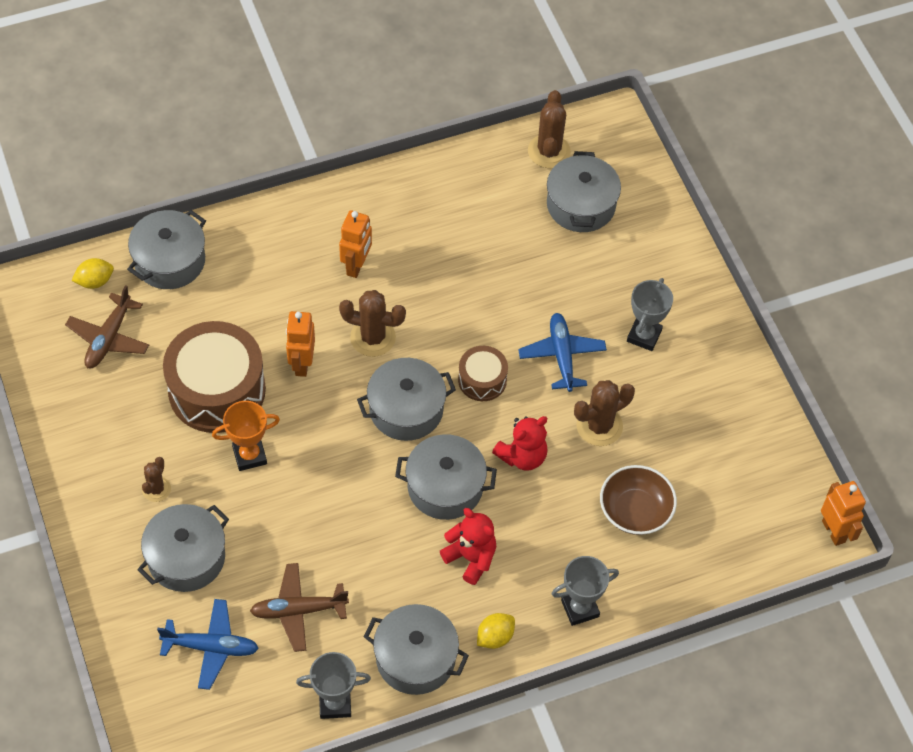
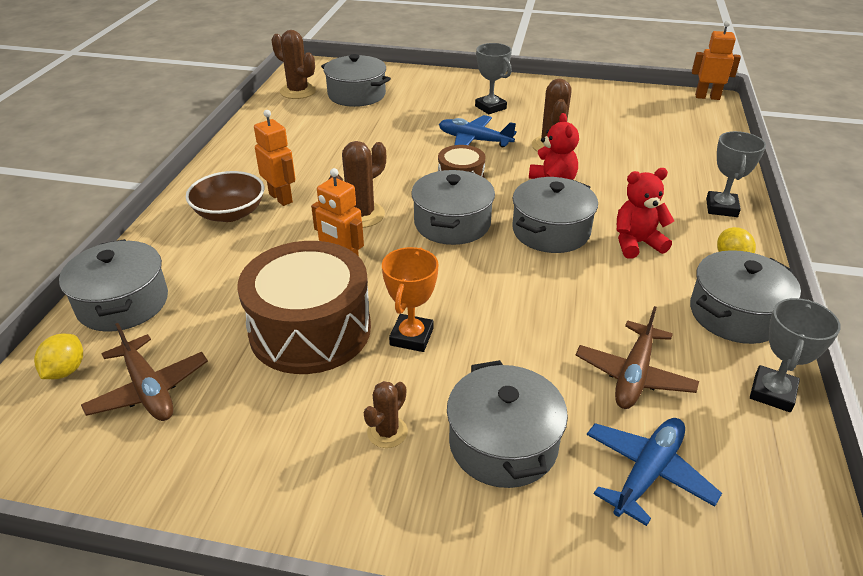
camera: 55 degrees left, 20 degrees down
brown cactus [142,457,171,502] -> brown cactus turned 75 degrees clockwise [364,381,408,448]
brown bowl [600,465,677,535] -> brown bowl moved to [186,171,264,222]

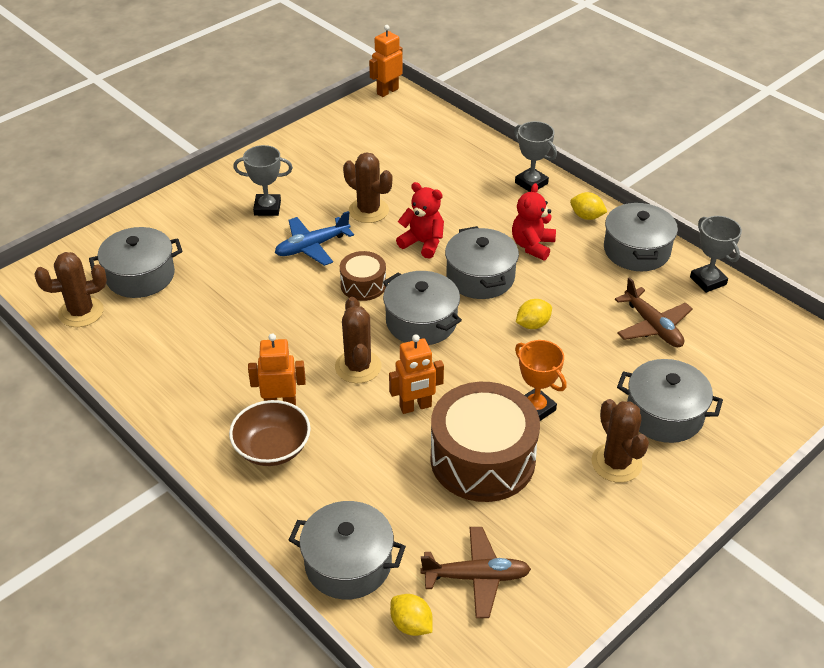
camera: 55 degrees left, 5 degrees up
brown cactus [364,381,408,448] -> brown cactus [591,399,649,483], size x1.65
blue plane [587,418,722,526] -> none
none -> yellow lemon [516,299,552,329]

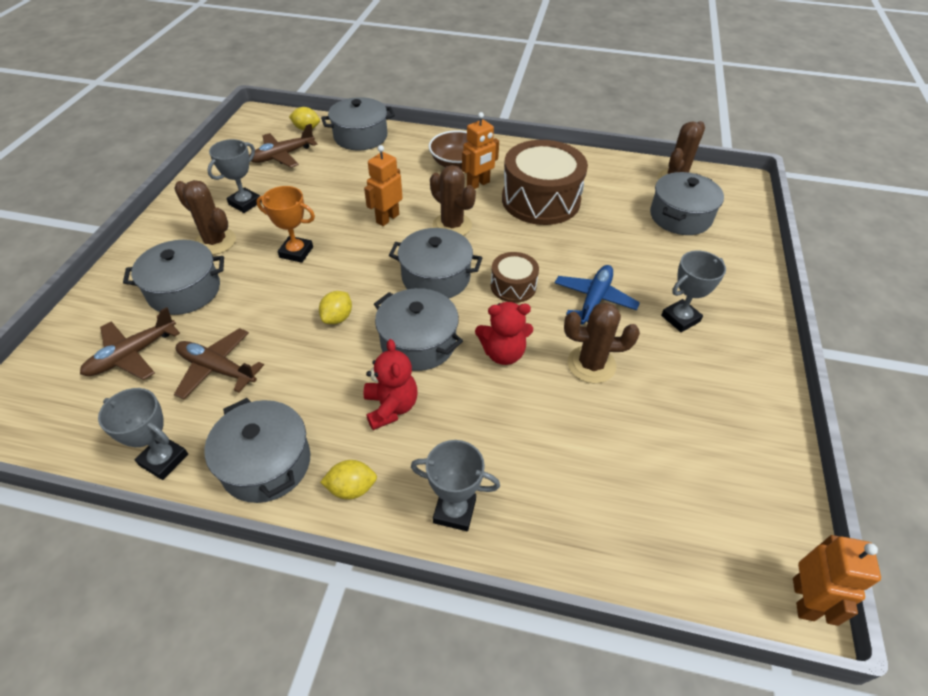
camera: 145 degrees right, 5 degrees up
brown drum [431,382,540,502] -> brown drum moved to [502,140,588,225]
none -> brown plane [80,307,180,380]
none -> grey trophy [207,139,262,213]

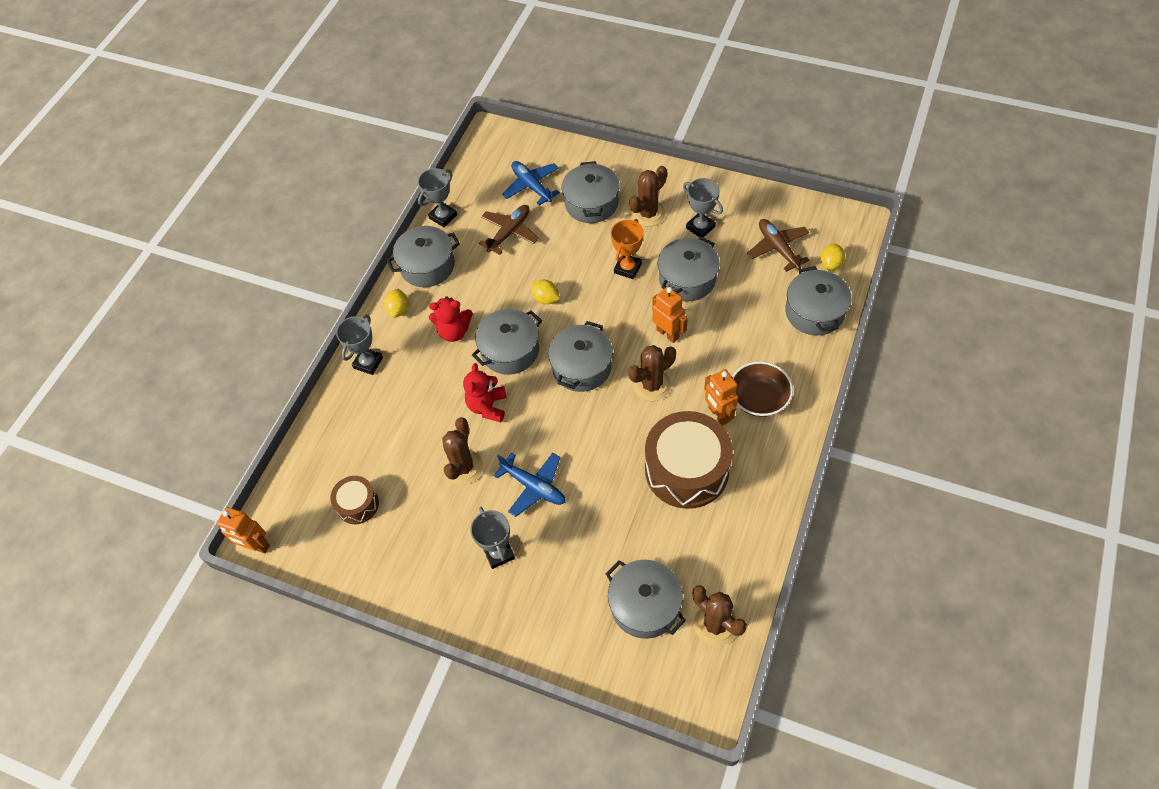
camera: 105 degrees right, 10 degrees up
brown plane [80,307,180,380] -> blue plane [502,161,560,206]
brown drum [491,252,539,303] -> brown drum moved to [330,476,379,524]
none -> grey pot [658,236,720,301]

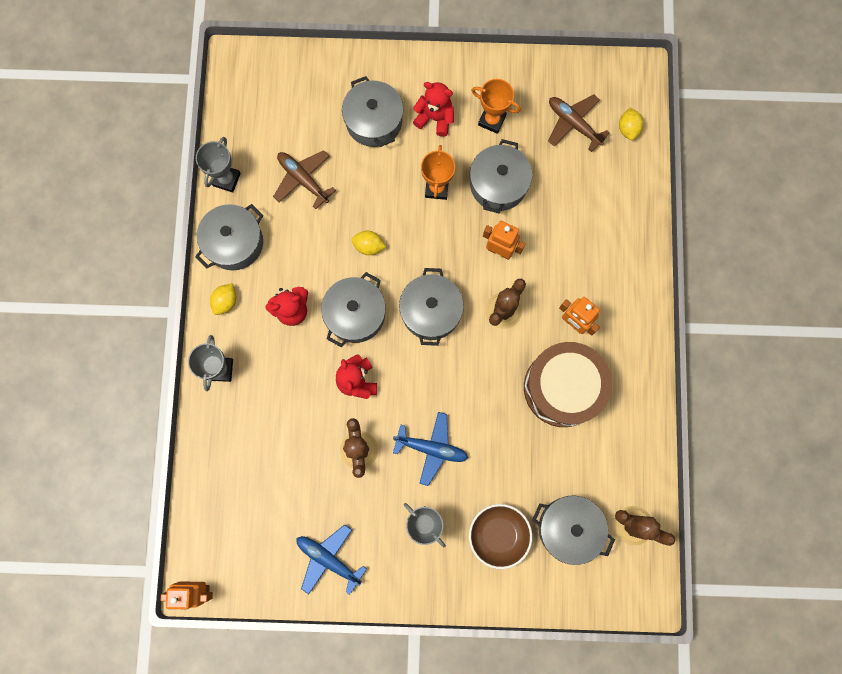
camera: 25 degrees left, 20 degrees up
brown drum [330,476,379,524] -> none
yellow lemon [384,289,408,318] -> yellow lemon turned 45 degrees clockwise [210,283,237,315]
brown plane [479,205,539,255] -> brown plane turned 60 degrees counterclockwise [273,150,336,209]
blue plane [502,161,560,206] -> blue plane moved to [297,524,367,595]
brown cactus [629,166,667,227] -> red teddy bear [413,82,454,137]
grey trophy [683,178,723,238] -> orange trophy [471,79,521,134]
brown bowl [732,361,793,417] -> brown bowl moved to [469,504,532,569]
grey pot [785,266,851,336] -> none

